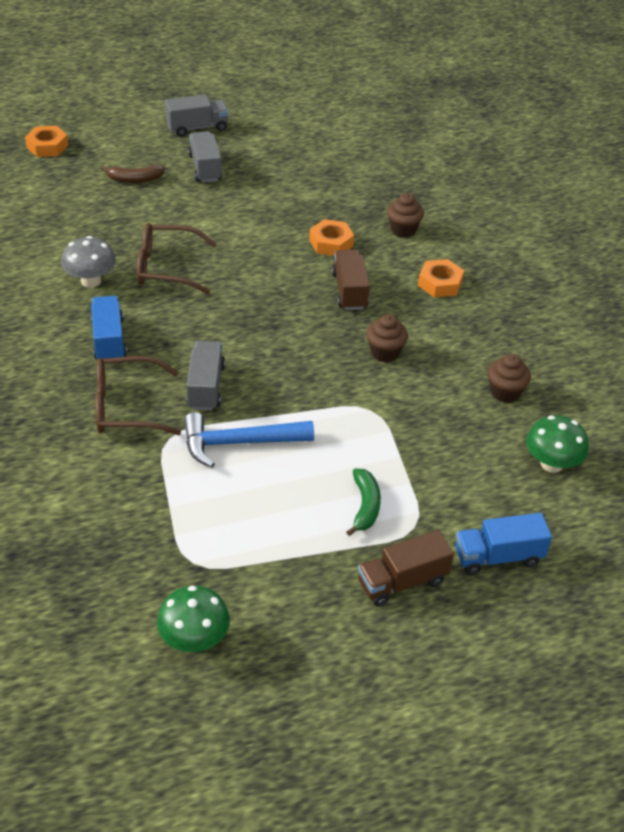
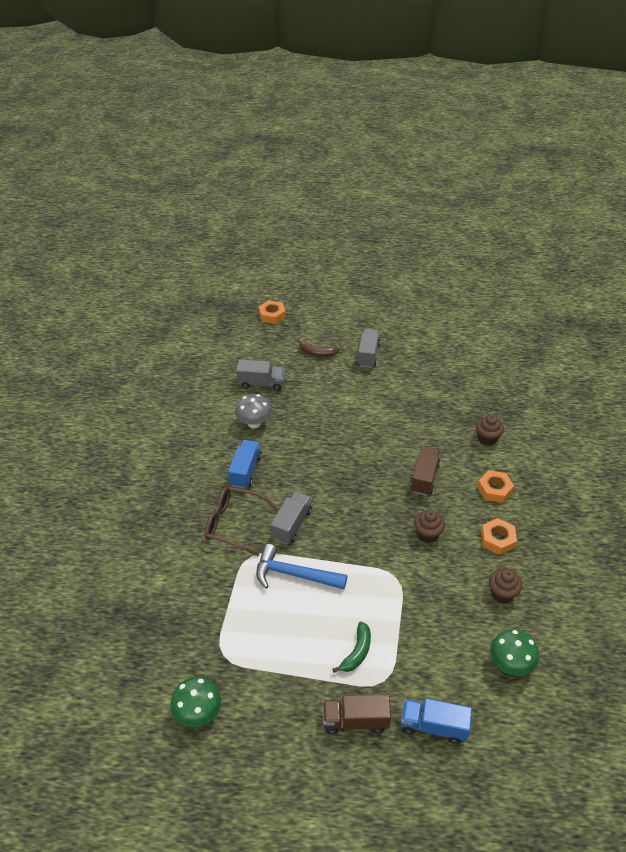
camera: 25 degrees right, 0 degrees up
brown glasses [137,223,217,294] -> none
grey truck [165,95,229,136] -> grey truck moved to [236,360,285,391]
orange nut [309,219,354,256] -> orange nut moved to [481,518,517,555]

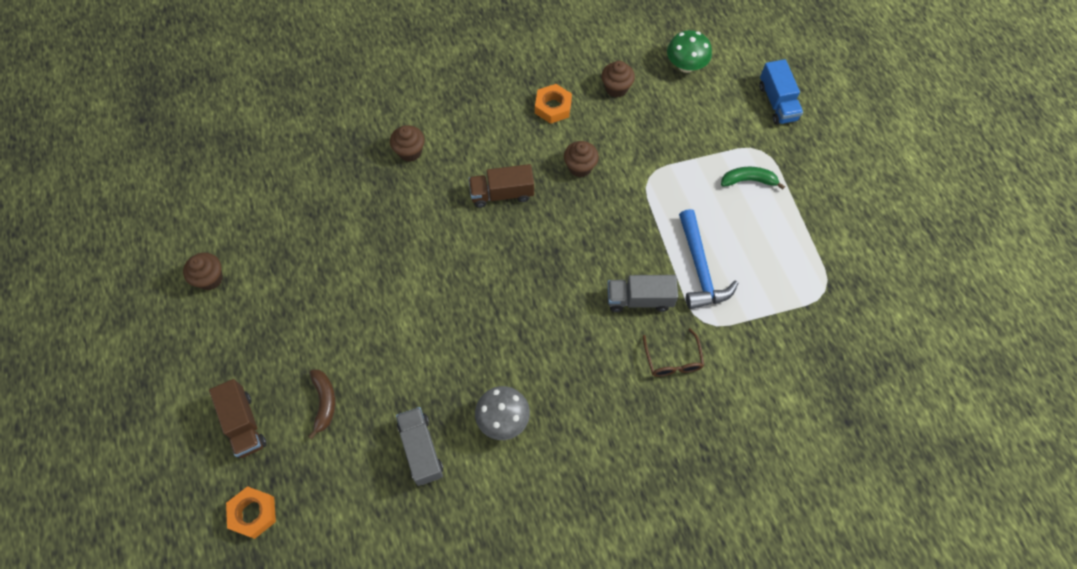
camera: 115 degrees left, 20 degrees up
green mushroom [171,677,221,727] -> none
brown glasses [205,487,278,556] -> brown glasses [643,328,704,377], size x0.65
blue truck [228,440,262,489] -> none
brown truck [323,694,391,734] -> brown truck moved to [209,379,267,458]
grey truck [357,329,380,368] -> none
orange nut [477,470,514,503] -> none
none -> brown cupcake [183,253,223,290]

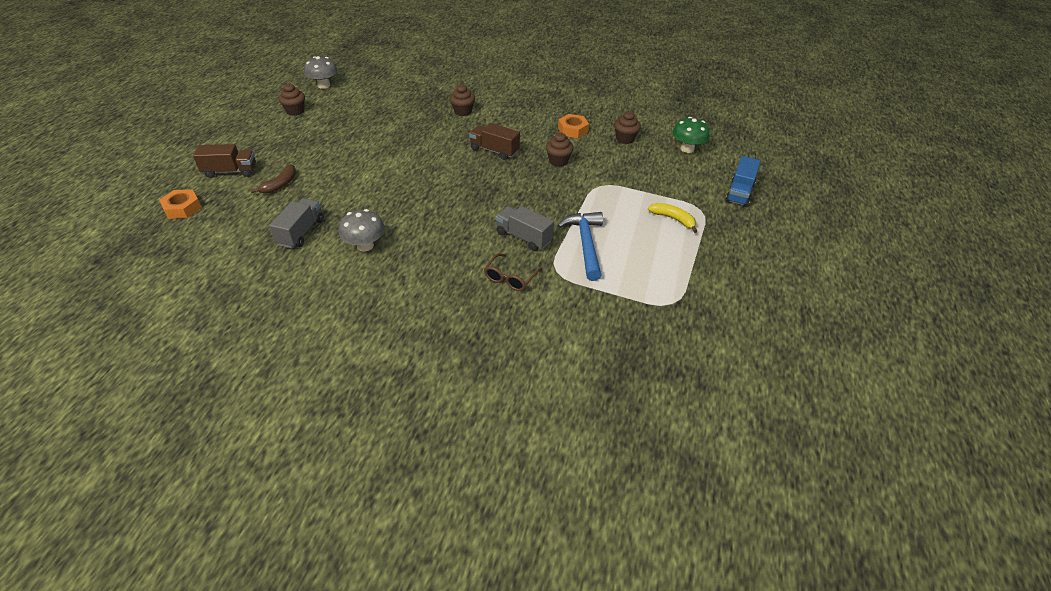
camera: 35 degrees right, 20 degrees down
brown truck [209,379,267,458] -> brown truck turned 105 degrees counterclockwise [193,144,256,178]
blue hammer [679,209,738,309] -> blue hammer turned 150 degrees clockwise [557,212,603,281]
green banana [721,167,785,190] -> yellow banana [648,203,697,233]
none -> grey mushroom [304,56,338,89]

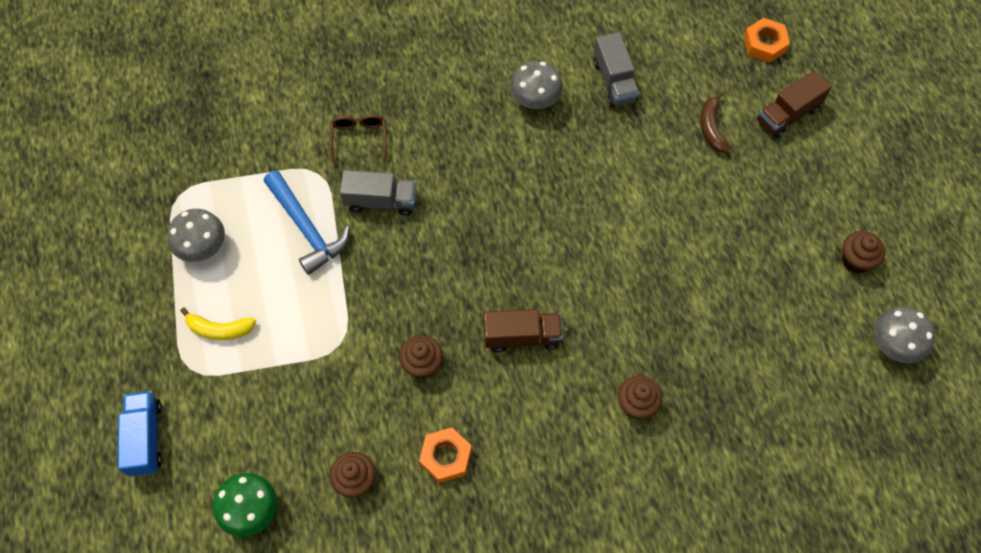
camera: 150 degrees right, 20 degrees up
none -> grey mushroom [167,209,225,262]

